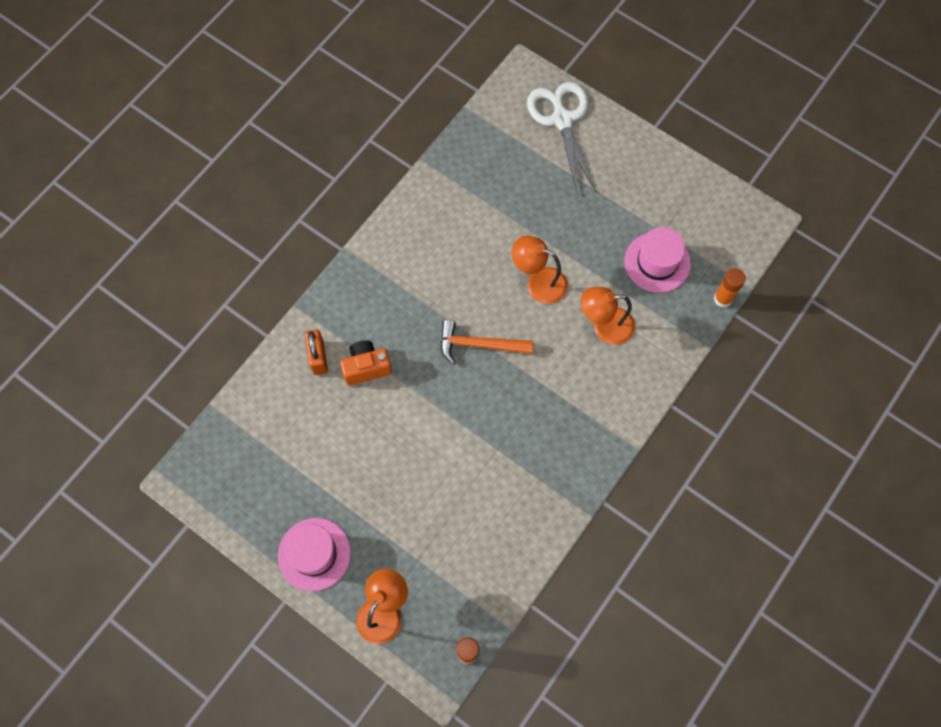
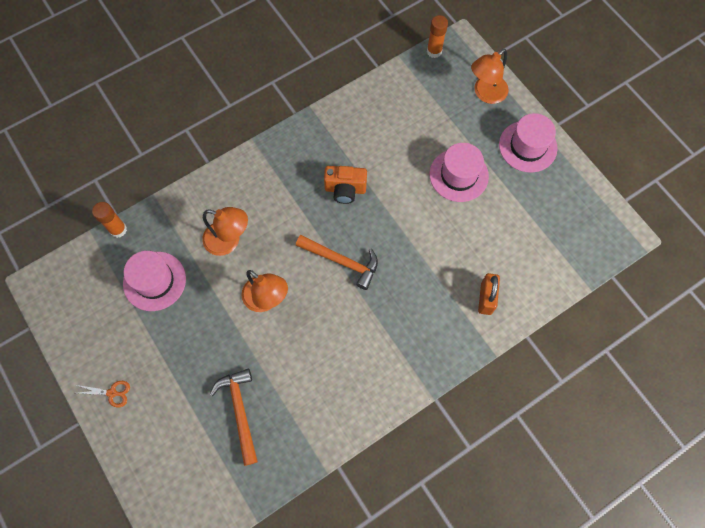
camera: 160 degrees left, 0 degrees up
orange camera [340,340,392,386] -> orange camera moved to [324,166,367,204]
white scissors [527,82,596,194] -> none
none -> orange scissors [77,381,130,407]
none -> orange hammer [210,369,258,466]
none -> pink hat [429,143,489,202]

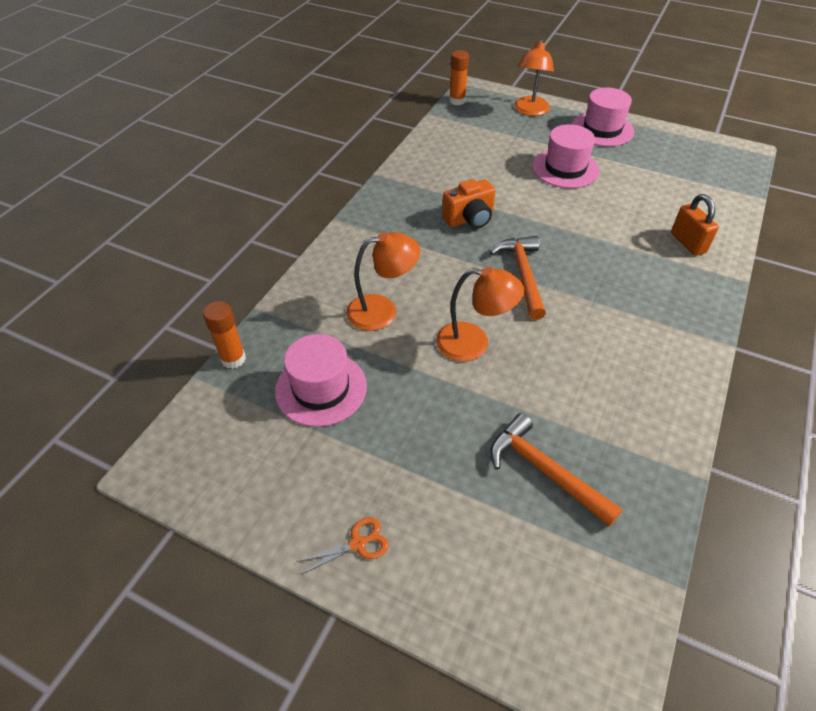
camera: 30 degrees left, 20 degrees down
orange hammer [296,235,378,290] -> orange hammer turned 90 degrees counterclockwise [490,236,546,320]

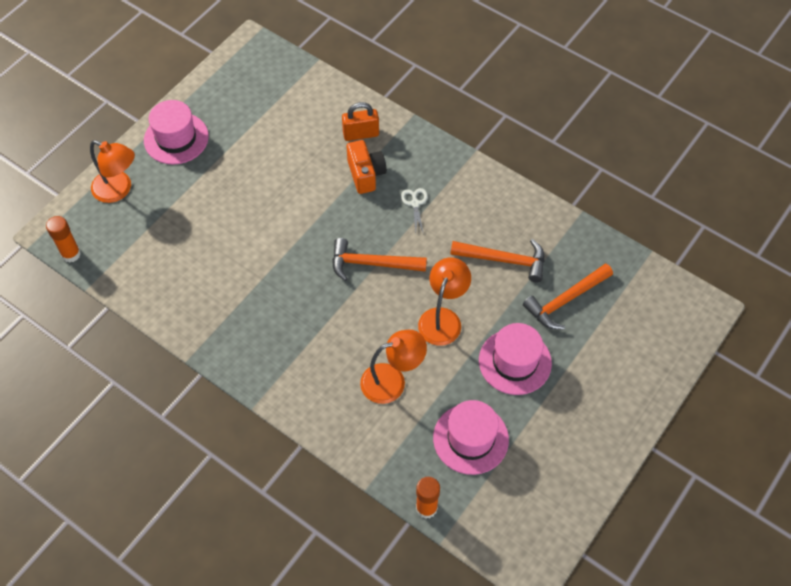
camera: 80 degrees left, 10 degrees up
orange scissors [297,517,389,574] -> none
orange lamp [346,232,420,331] -> orange lamp turned 75 degrees clockwise [360,329,427,404]
orange camera [442,179,496,229] -> orange camera moved to [347,140,387,194]
pink hat [532,124,599,188] -> pink hat moved to [479,323,552,395]
none -> white scissors [401,188,428,235]
none -> orange hammer [450,239,545,282]

